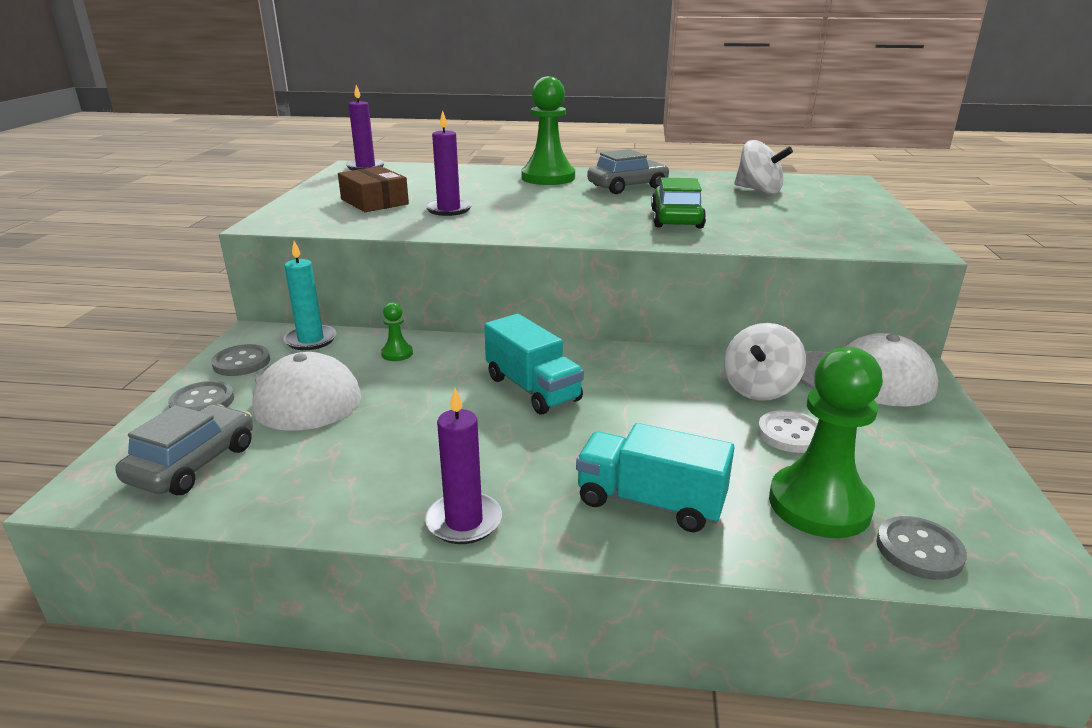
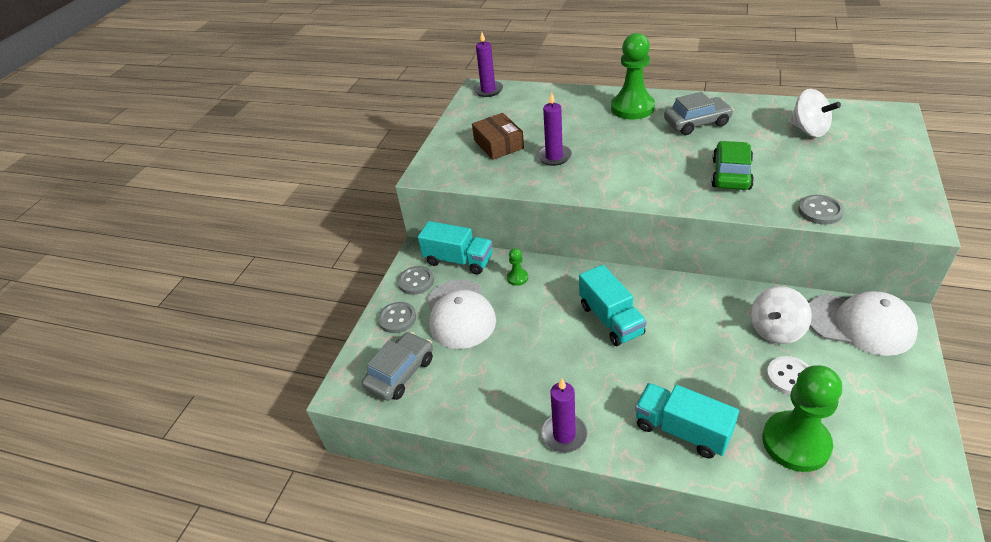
camera: 15 degrees right, 15 degrees up
turquoise candle [283,241,337,350] -> turquoise truck [418,221,492,274]
grey button [876,516,967,580] -> grey button moved to [798,195,844,225]

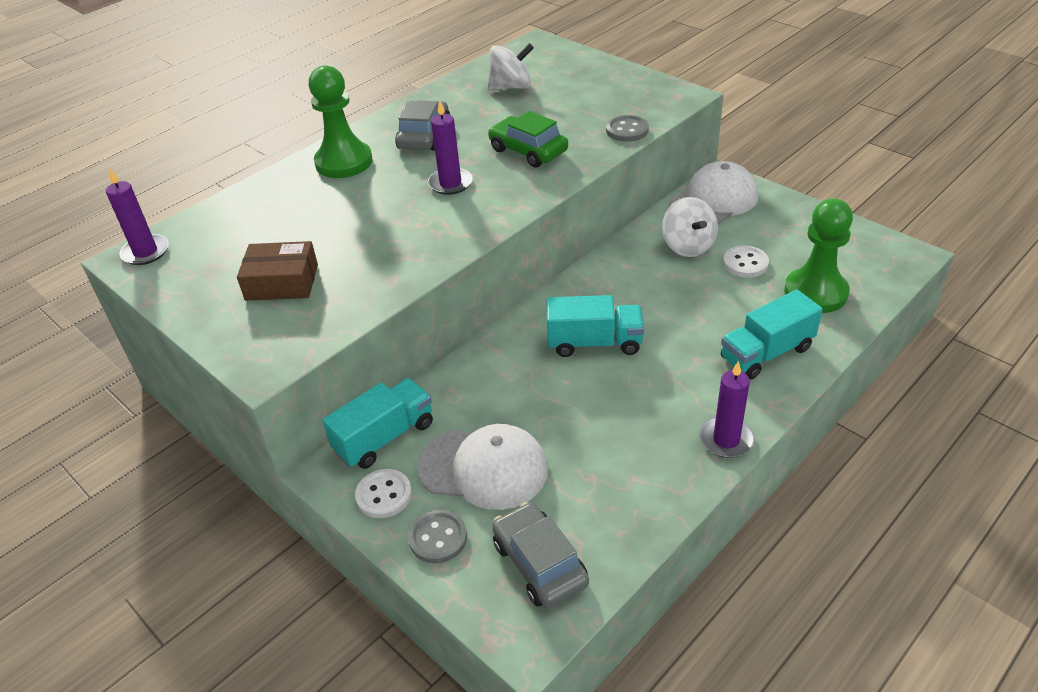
camera: 65 degrees left, 0 degrees up
grey button [398,266,434,295] -> white button [355,469,412,518]
green pawn [507,248,528,286] -> none
purple candle [537,92,572,166] -> purple candle moved to [428,101,473,195]

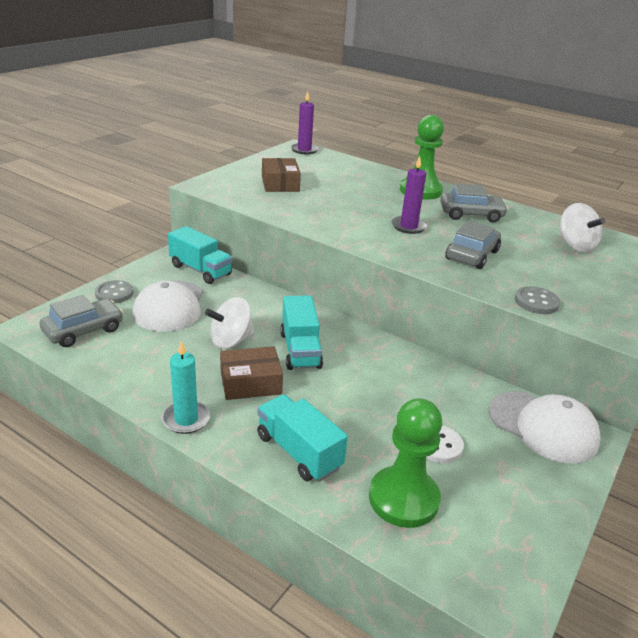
camera: 75 degrees right, 10 degrees down
white button [355,469,412,518] -> none
green car [488,111,568,168] -> grey car [445,221,501,269]
white spinning top [662,197,718,257] -> white spinning top moved to [205,297,254,349]
purple candle [699,361,755,458] -> turquoise candle [162,341,210,434]
none -> brown box [220,346,283,400]

